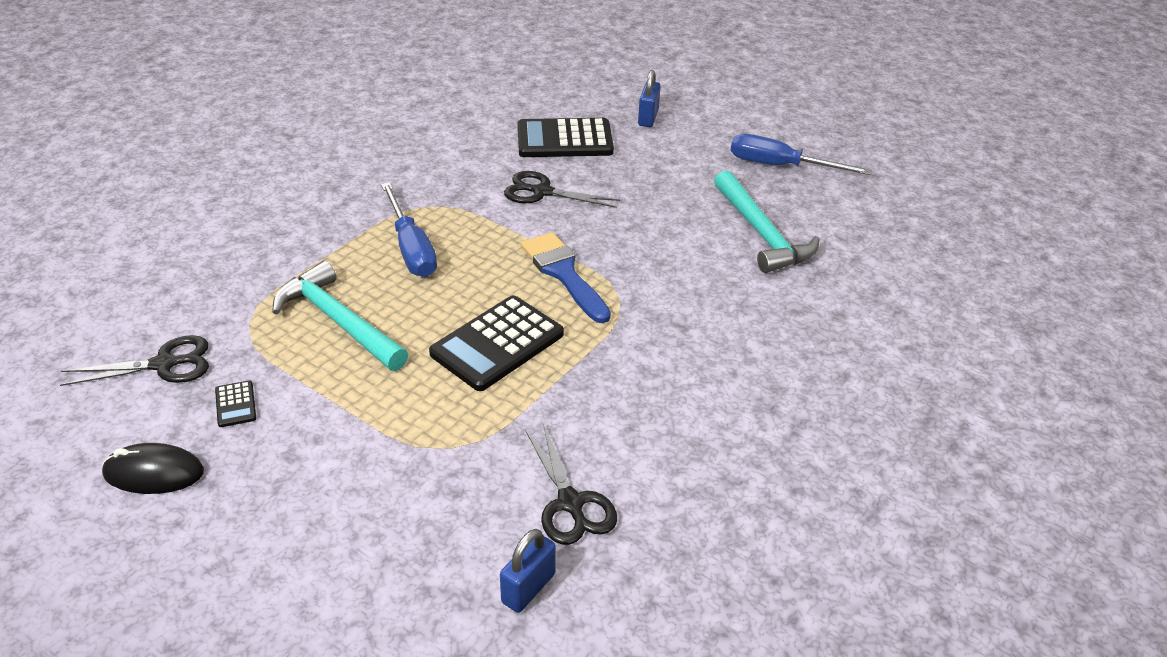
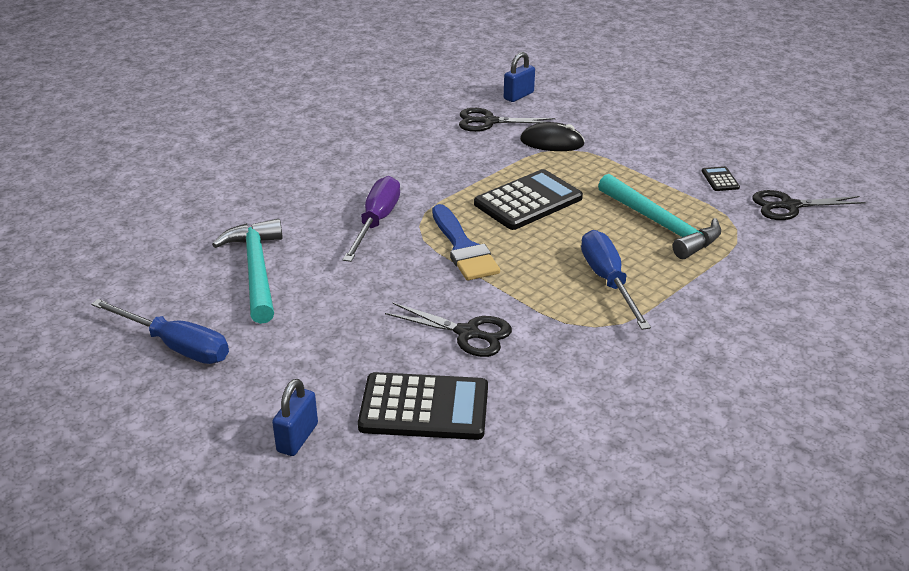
camera: 170 degrees left, 5 degrees down
black mouse [102,443,204,494] -> black mouse moved to [520,122,585,151]
black scissors [525,423,617,545] -> black scissors turned 75 degrees counterclockwise [459,108,556,132]
none -> purple screwdriver [343,176,400,262]

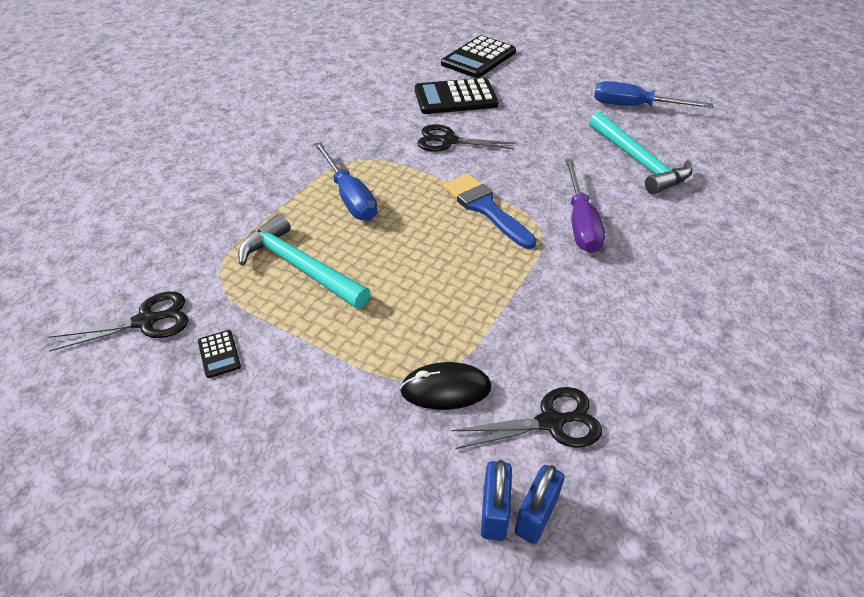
camera: 165 degrees right, 10 degrees up
blue padlock [272,379,318,456] -> blue padlock moved to [481,460,512,541]
black calculator [474,169,583,230] -> black calculator moved to [441,35,516,78]

